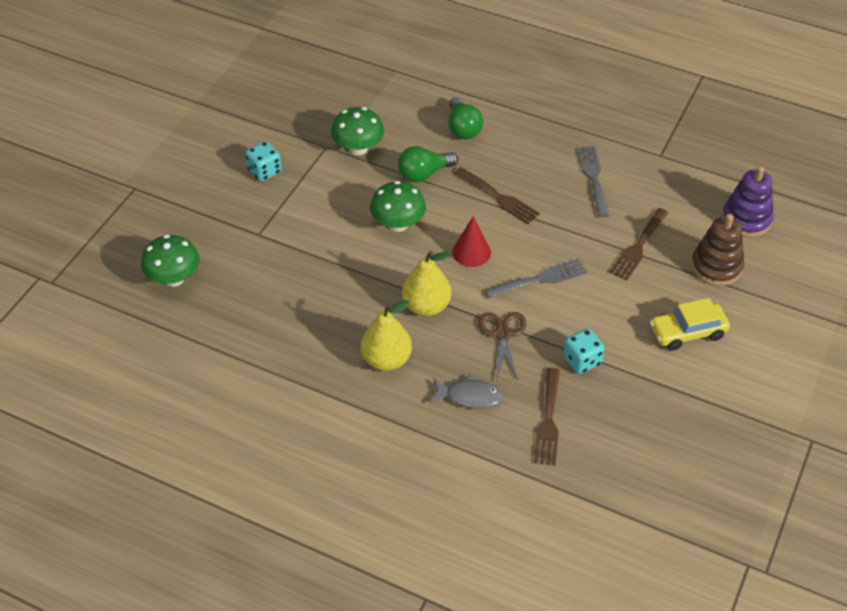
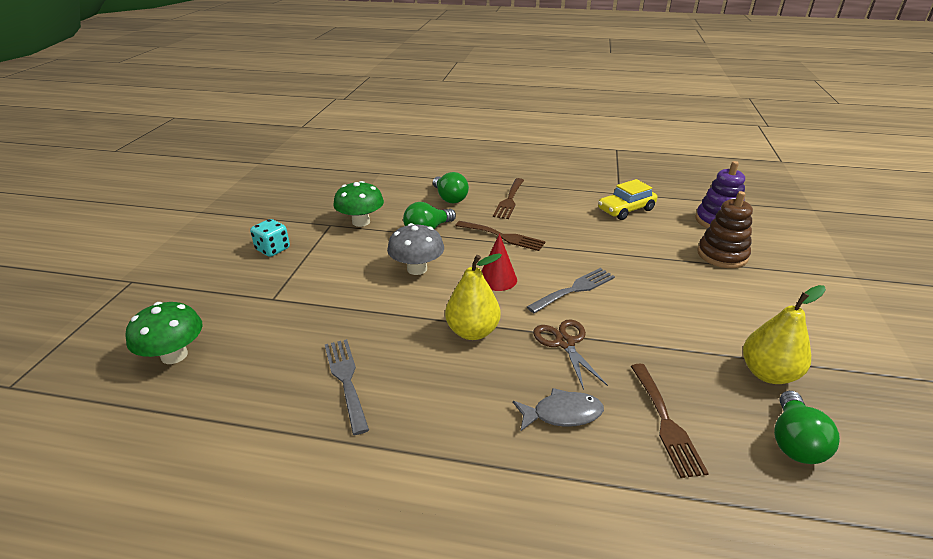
camera: 15 degrees left, 15 degrees down
yellow pear [361,300,412,371] -> yellow pear moved to [743,285,826,384]
green mushroom [370,181,426,232] -> grey mushroom [387,223,444,275]
turquoise dice [563,329,604,374] -> none
grey fork [577,146,610,217] -> grey fork moved to [325,339,369,435]
brown fork [609,208,668,280] -> brown fork moved to [493,178,524,219]
yellow car [650,298,730,351] -> yellow car moved to [598,179,657,220]
none -> green light bulb [774,391,840,464]

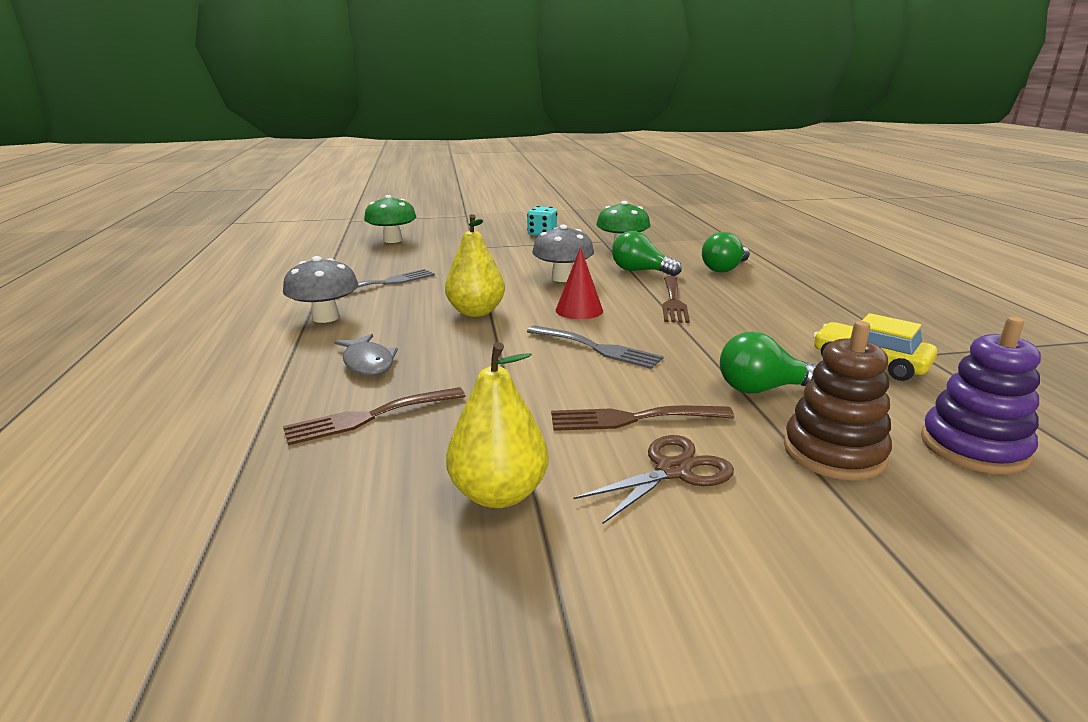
camera: 70 degrees right, 10 degrees down
brown fork [493,178,524,219] -> brown fork moved to [551,406,734,431]
brown scissors [533,319,608,390] -> brown scissors moved to [573,435,734,524]
green light bulb [774,391,840,464] -> green light bulb moved to [720,332,816,393]
none -> grey mushroom [283,256,359,323]

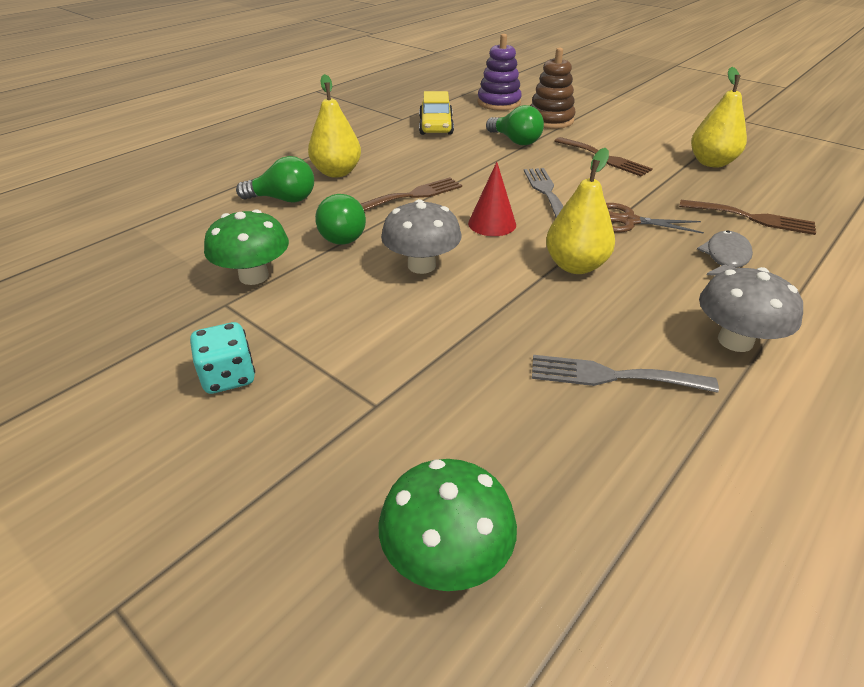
camera: 130 degrees left, 15 degrees up
brown scissors [573,435,734,524] -> brown scissors moved to [606,203,704,234]
none -> yellow pear [308,74,361,177]

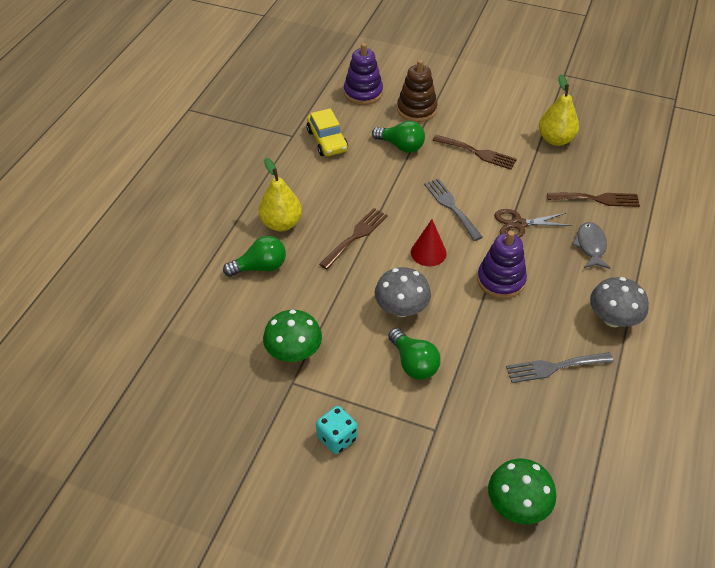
camera: 20 degrees left, 10 degrees up
green light bulb [315,194,366,245] -> green light bulb moved to [388,328,441,380]
yellow pear [546,148,615,274] -> purple stacking toy [477,231,527,299]

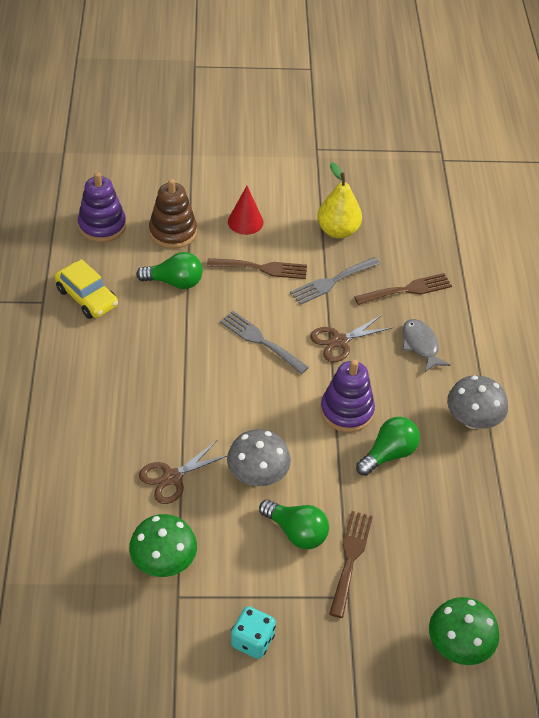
camera: 25 degrees left, 0 degrees up
green light bulb [223,236,286,277] -> green light bulb moved to [356,417,420,476]
yellow pear [258,158,302,231] -> none
brown fork [319,208,388,269] -> brown fork moved to [329,511,373,618]
red cone [411,219,447,266] -> red cone moved to [228,186,264,235]
grey fork [506,352,614,383] -> grey fork moved to [290,257,380,305]
none -> brown scissors [139,441,227,504]

